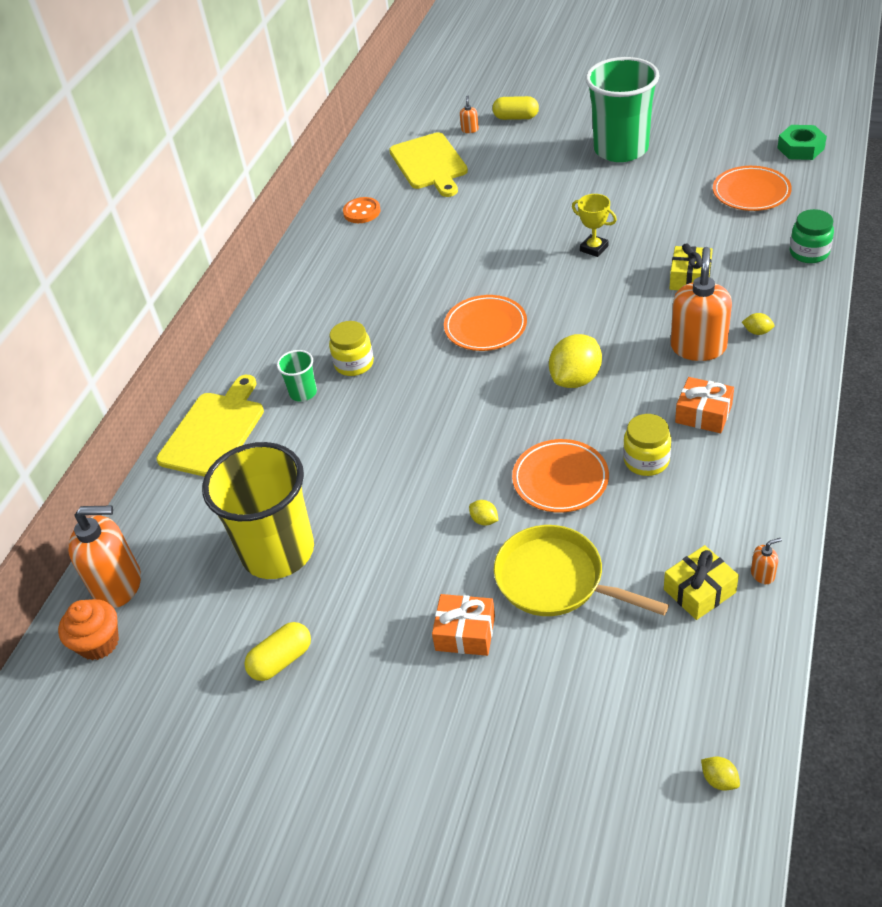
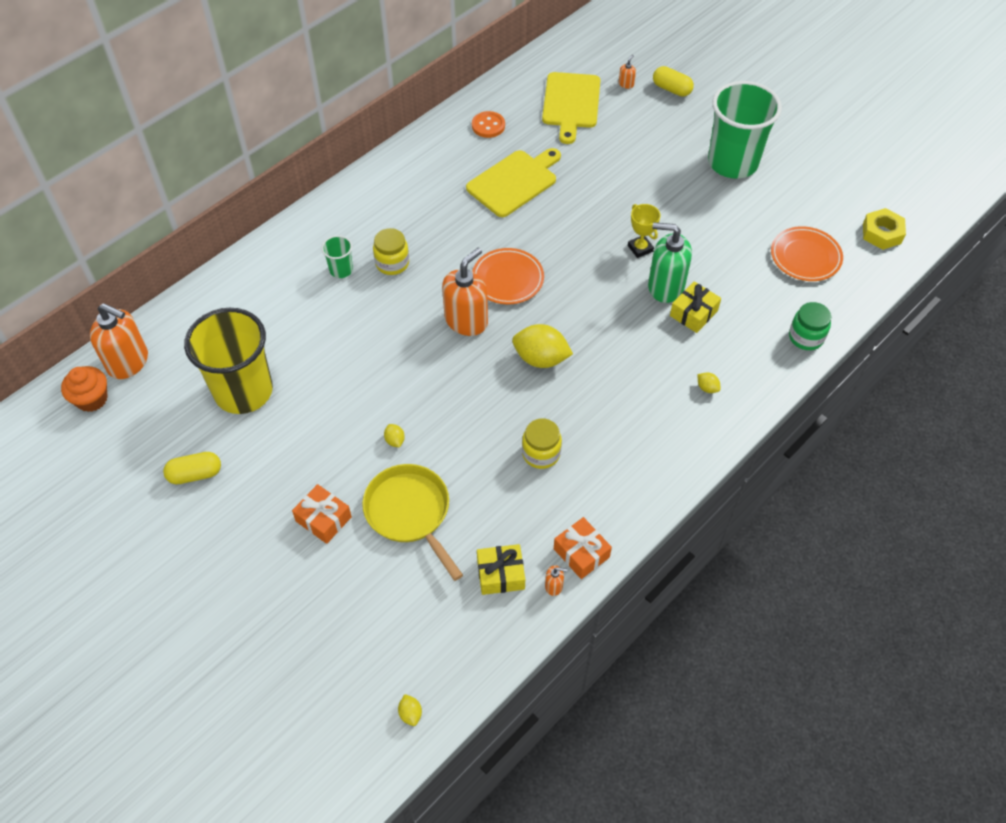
camera: 20 degrees right, 10 degrees up
yellow cutting board [156,375,264,477] -> yellow cutting board moved to [466,148,561,217]
orange plate [512,439,609,513] -> none
yellow lemon [549,334,602,388] -> yellow lemon turned 45 degrees clockwise [512,324,573,368]
orange soap dispenser [670,247,732,361] -> orange soap dispenser moved to [442,248,488,336]
orange gift [675,377,734,433] -> orange gift moved to [554,517,612,579]
green nut [777,125,827,160] -> yellow nut [863,208,906,250]
none -> green soap dispenser [648,222,692,303]

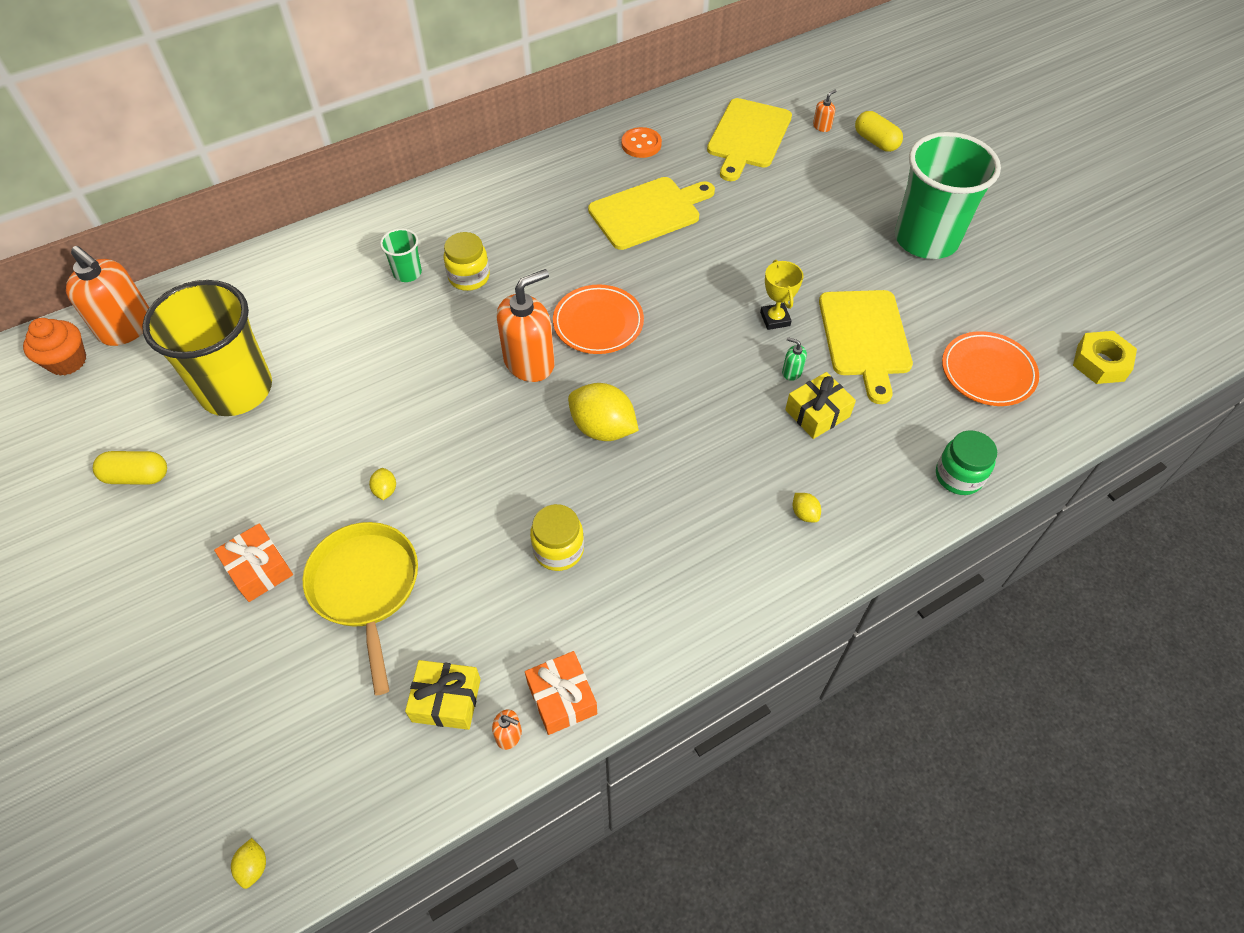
camera: 15 degrees right, 0 degrees up
green soap dispenser [648,222,692,303] -> green soap dispenser [782,337,807,381], size x0.41
none -> yellow cutting board [819,290,913,404]

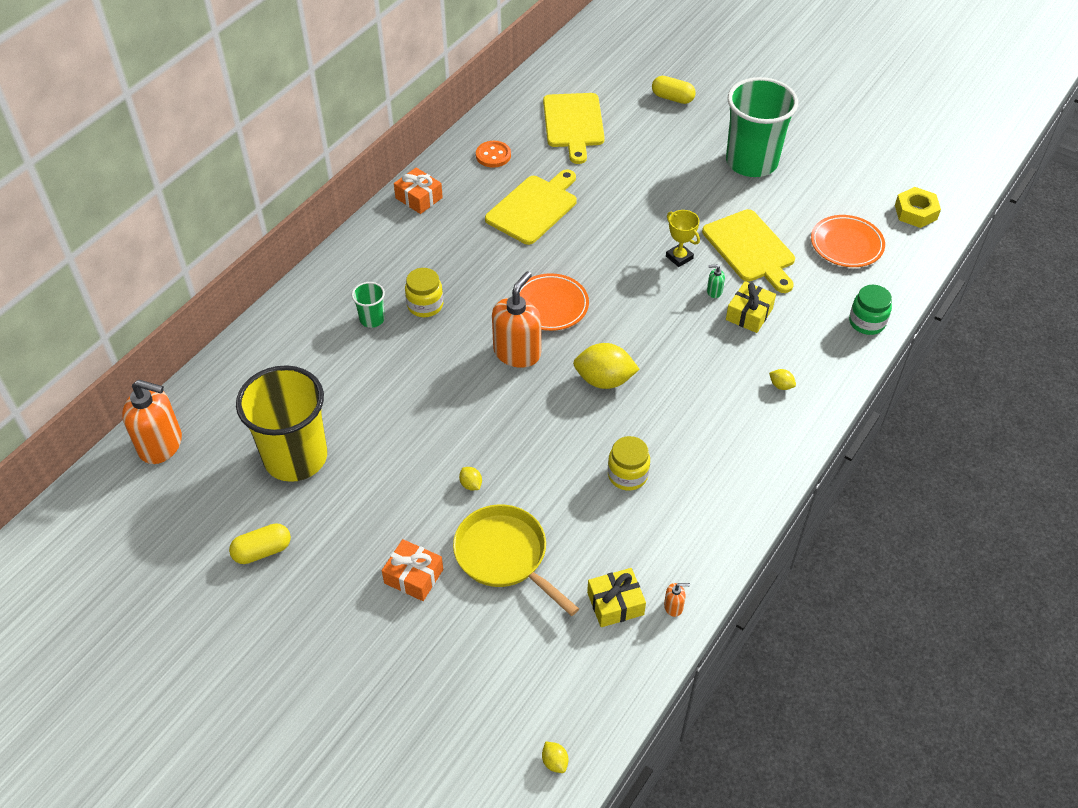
camera: 25 degrees left, 5 degrees down
orange cupcake [23,318,86,376] -> none
orange gift [525,651,597,735] -> orange gift moved to [394,167,443,214]
orange soap dispenser [813,90,836,132] -> none

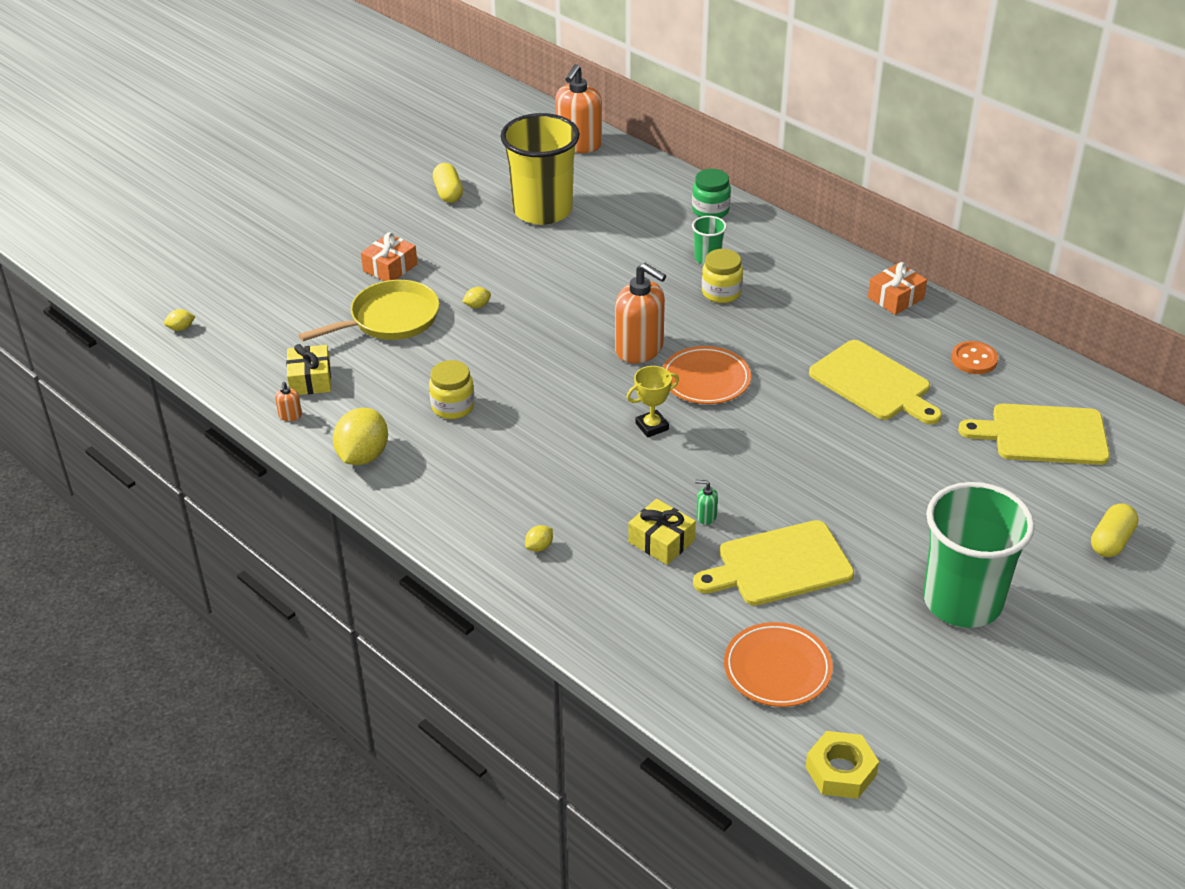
camera: 100 degrees right, 10 degrees down
yellow lemon [573,343,640,389] -> yellow lemon moved to [333,408,388,465]
yellow trophy [666,210,700,267] -> yellow trophy moved to [626,366,679,438]
green soap dispenser [707,265,725,298] -> green soap dispenser turned 90 degrees counterclockwise [695,480,718,525]
green jar [849,285,892,335] -> green jar moved to [692,169,731,218]

